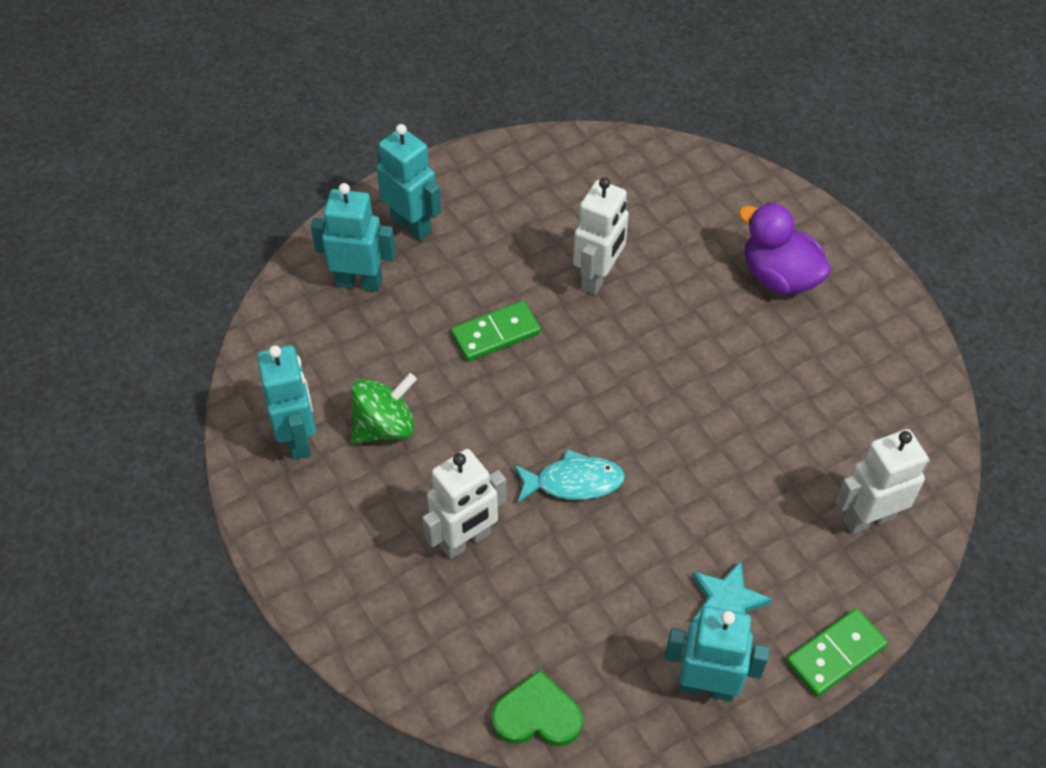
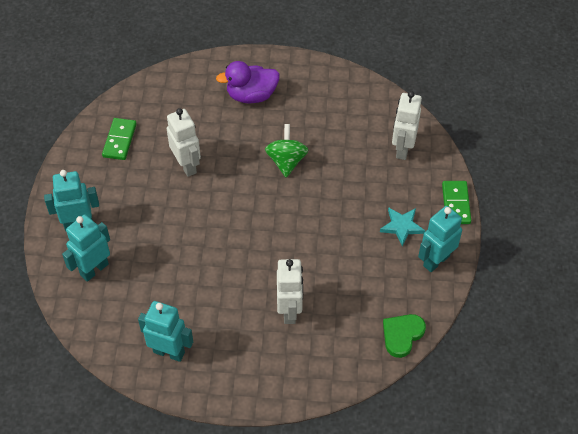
camera: 55 degrees left, 0 degrees up
green spinning top [351,373,417,444] -> green spinning top moved to [265,124,309,178]
green domino [451,301,541,362] -> green domino moved to [102,118,137,160]
turquoise fish [514,449,625,503] -> none

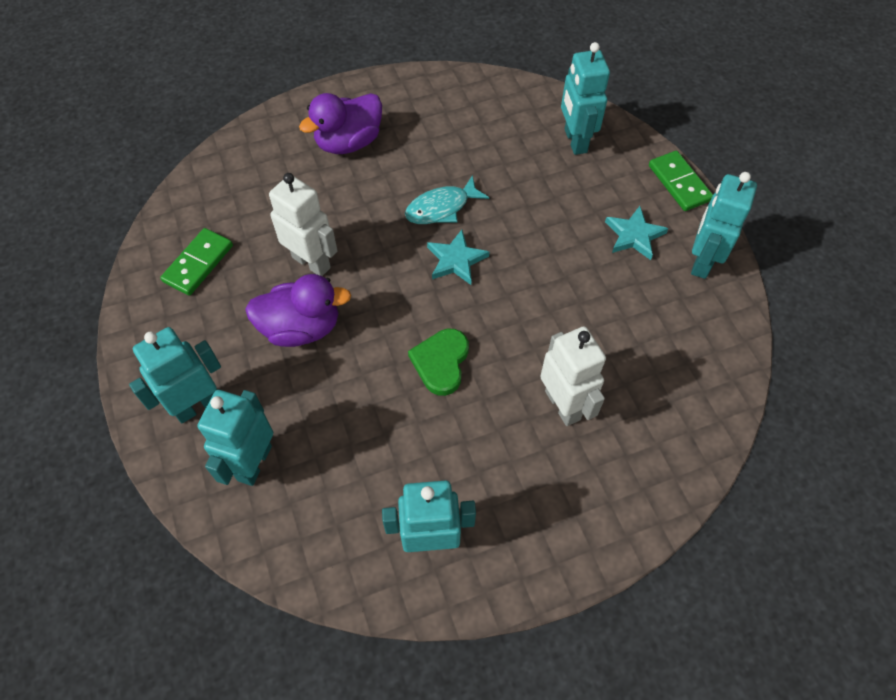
camera: 25 degrees left, 5 degrees up
green domino [102,118,137,160] -> green domino turned 45 degrees clockwise [160,228,233,296]
green spinning top [265,124,309,178] -> turquoise fish [405,175,489,224]
green heart [383,314,426,358] -> green heart moved to [408,329,469,396]
white robot [392,91,422,160] -> turquoise robot [561,42,610,155]
none -> purple duck [245,274,351,347]
none -> turquoise star [427,230,489,285]

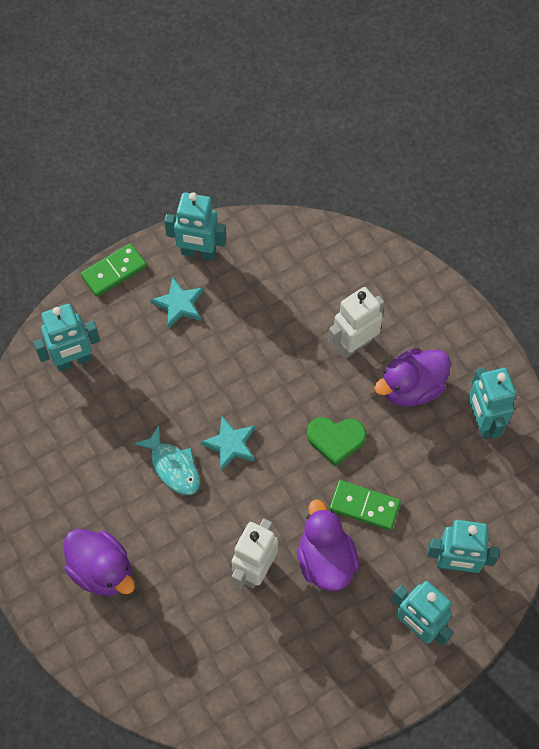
camera: 100 degrees left, 5 degrees up
green domino [160,228,233,296] -> green domino moved to [329,480,401,530]
none -> purple duck [374,348,451,407]

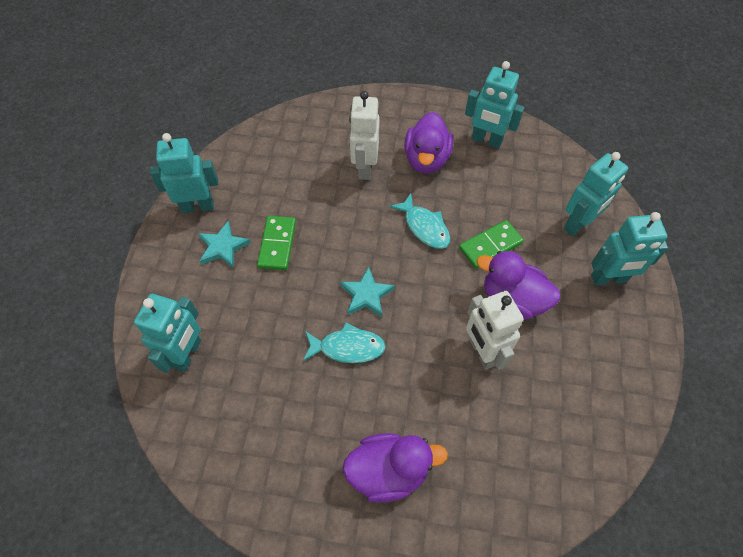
camera: 50 degrees left, 5 degrees down
green domino [81,243,147,297] -> green domino moved to [257,216,296,270]
turquoise robot [164,192,227,260] -> turquoise robot turned 150 degrees counterclockwise [150,133,218,213]
green heart [307,417,367,466] -> turquoise fish [389,193,450,249]

